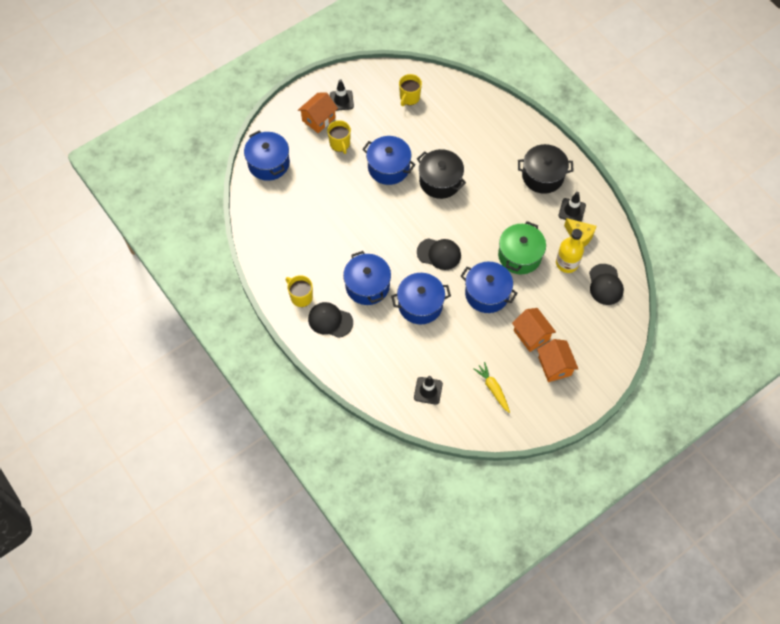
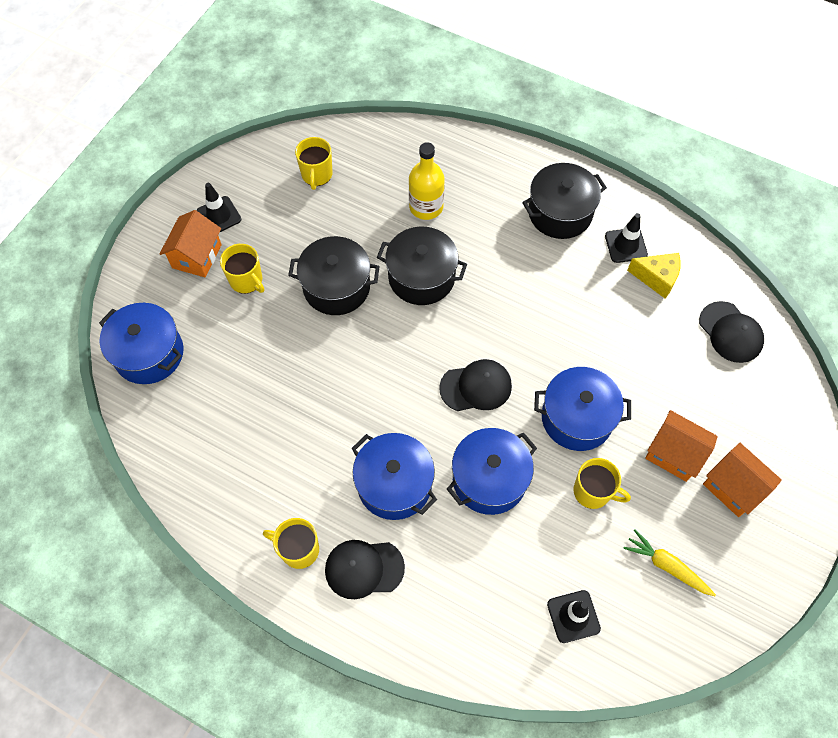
camera: 25 degrees left, 0 degrees up
blue pot [362,136,416,185] -> black pot [288,236,380,315]
green pot [498,221,546,274] -> none
yellow bottle [556,229,584,273] -> yellow bottle moved to [409,142,445,220]
none -> yellow mug [574,458,631,509]

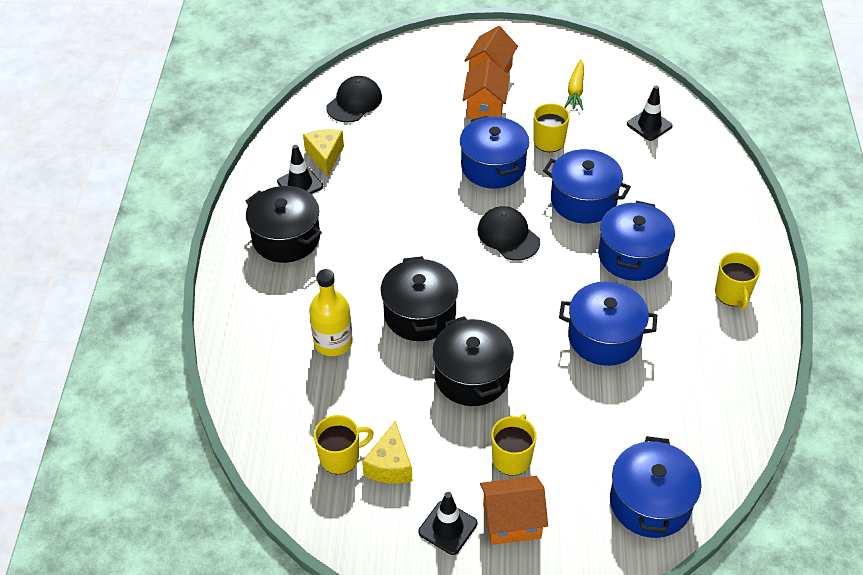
camera: 115 degrees left, 15 degrees down
black cap [325,540,405,599] -> none
none -> yellow cheese [362,421,412,484]
none -> blue pot [559,281,658,366]

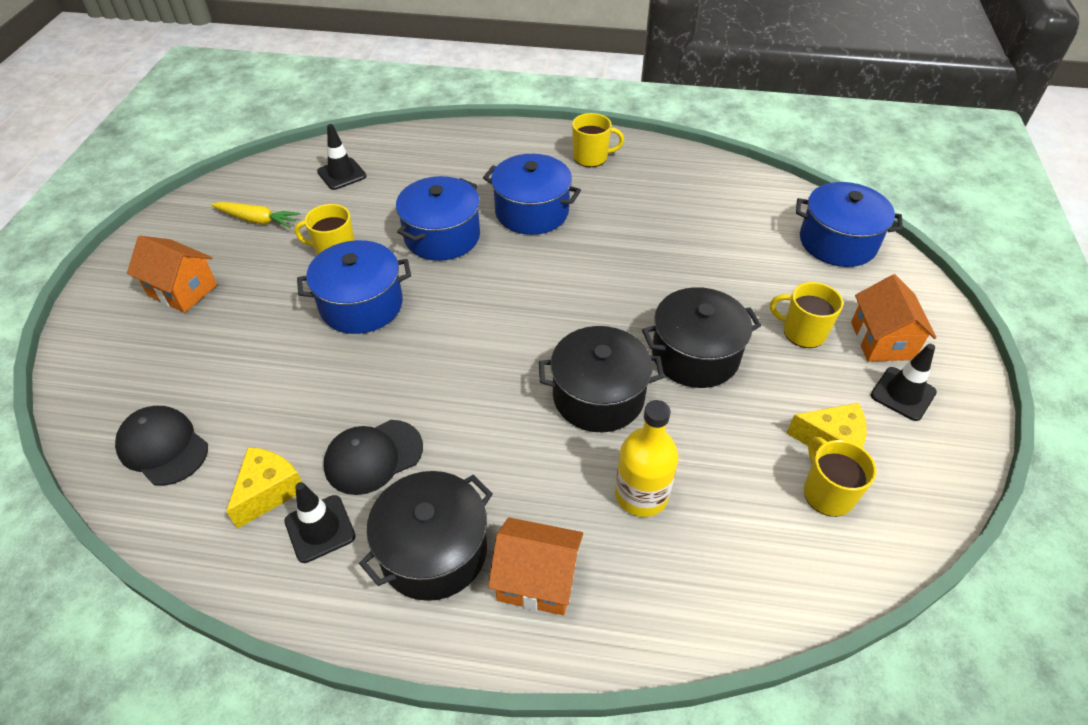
camera: 85 degrees left, 0 degrees up
yellow cheese [303,129,344,177] -> yellow cheese turned 120 degrees clockwise [226,447,302,529]
orange house [463,59,509,119] -> orange house moved to [488,517,583,615]
black cap [478,206,540,261] -> black cap moved to [324,420,423,495]
blue pot [559,281,658,366] -> none

